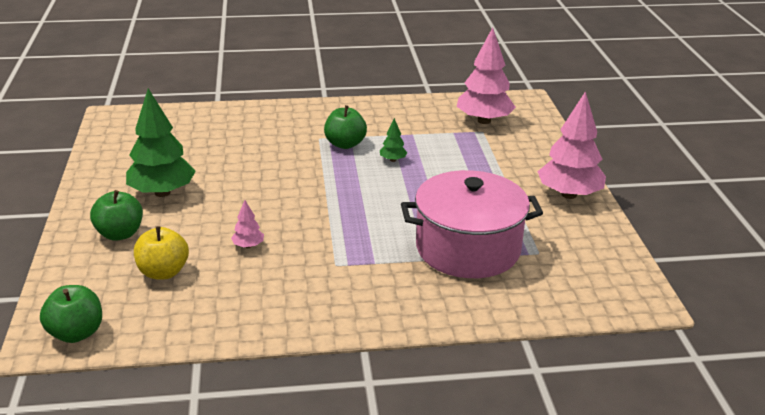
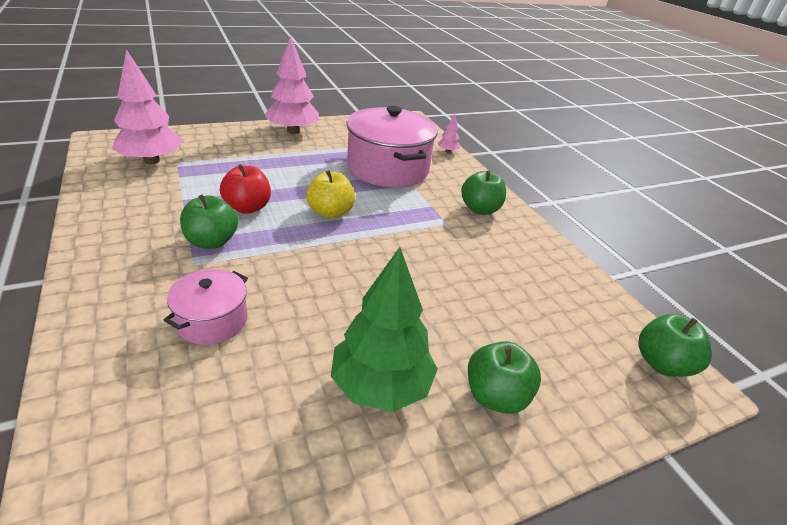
camera: 110 degrees left, 5 degrees up
yellow apple [134,226,189,280] -> yellow apple moved to [306,170,355,219]
pink tree [231,200,264,248] -> pink tree moved to [437,114,460,153]
green tree [380,118,408,162] -> red apple [220,164,271,214]
none -> pink pot [164,269,248,345]
none -> green apple [461,171,506,215]

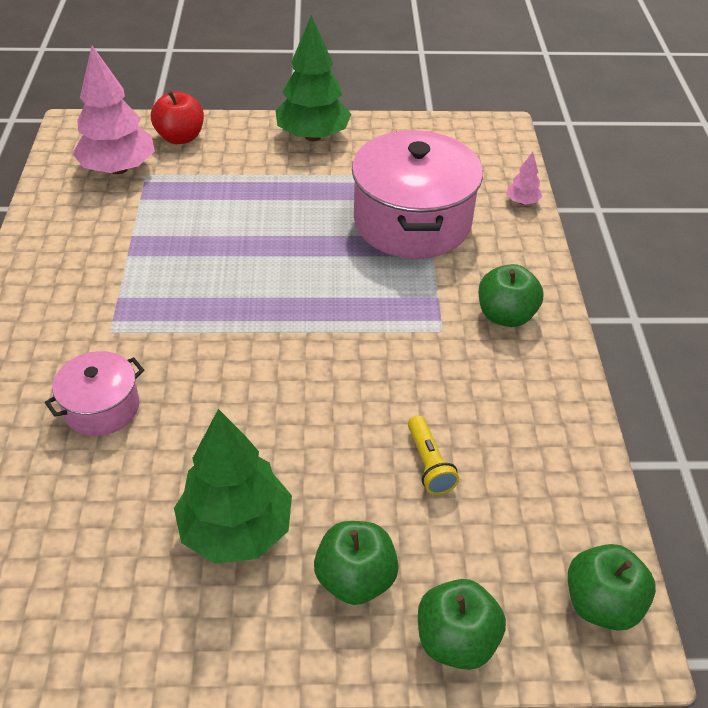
camera: 25 degrees right, 10 degrees up
green apple [180,194,238,249] -> green apple moved to [418,579,506,670]
red apple [220,164,271,214] -> red apple moved to [151,91,204,144]
pink tree [265,36,319,134] -> green tree [276,15,351,141]
yellow apple [306,170,355,219] -> none
none -> yellow flashlight [408,415,459,495]

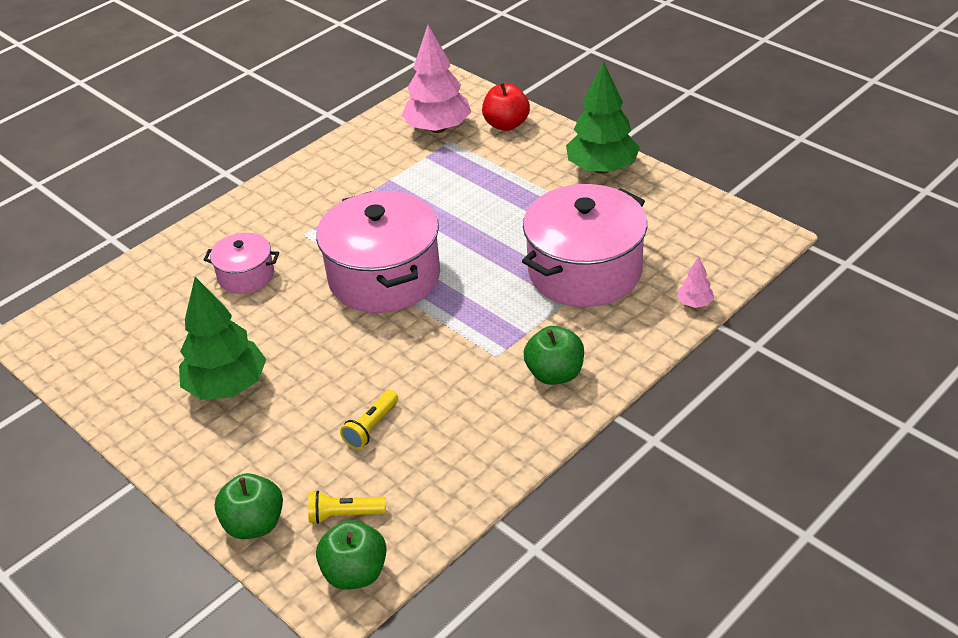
camera: 50 degrees right, 5 degrees down
green apple [314,521,399,605] -> none
none -> yellow flashlight [308,491,386,524]
none -> pink pot [316,191,440,313]

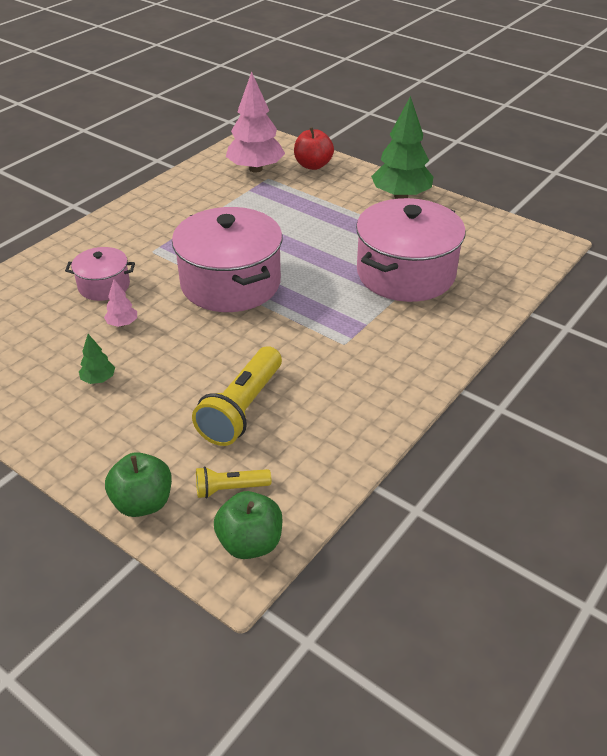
camera: 10 degrees left, 0 degrees up
green tree [179,277,266,400] -> green tree [79,334,115,384], size x0.44
yellow flashlight [340,390,398,449] -> yellow flashlight [192,346,282,446], size x1.85
green apple [524,326,584,385] -> none
pink tree [677,256,714,308] -> pink tree moved to [104,279,137,327]

